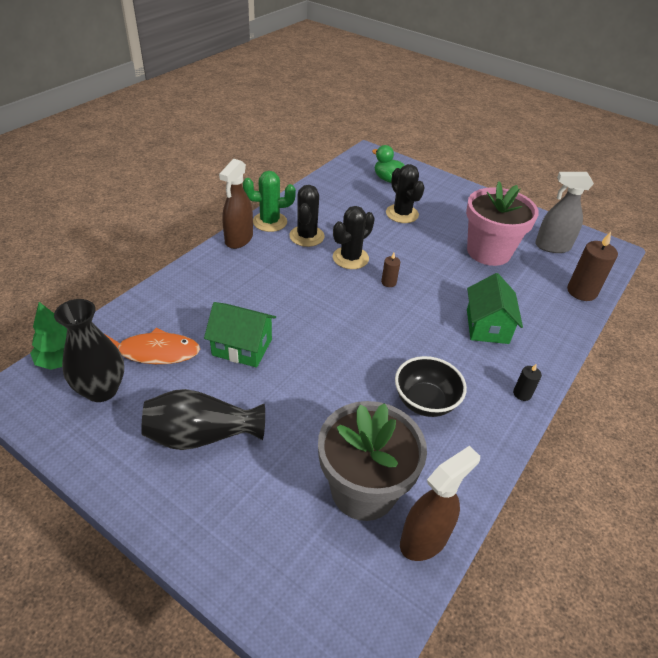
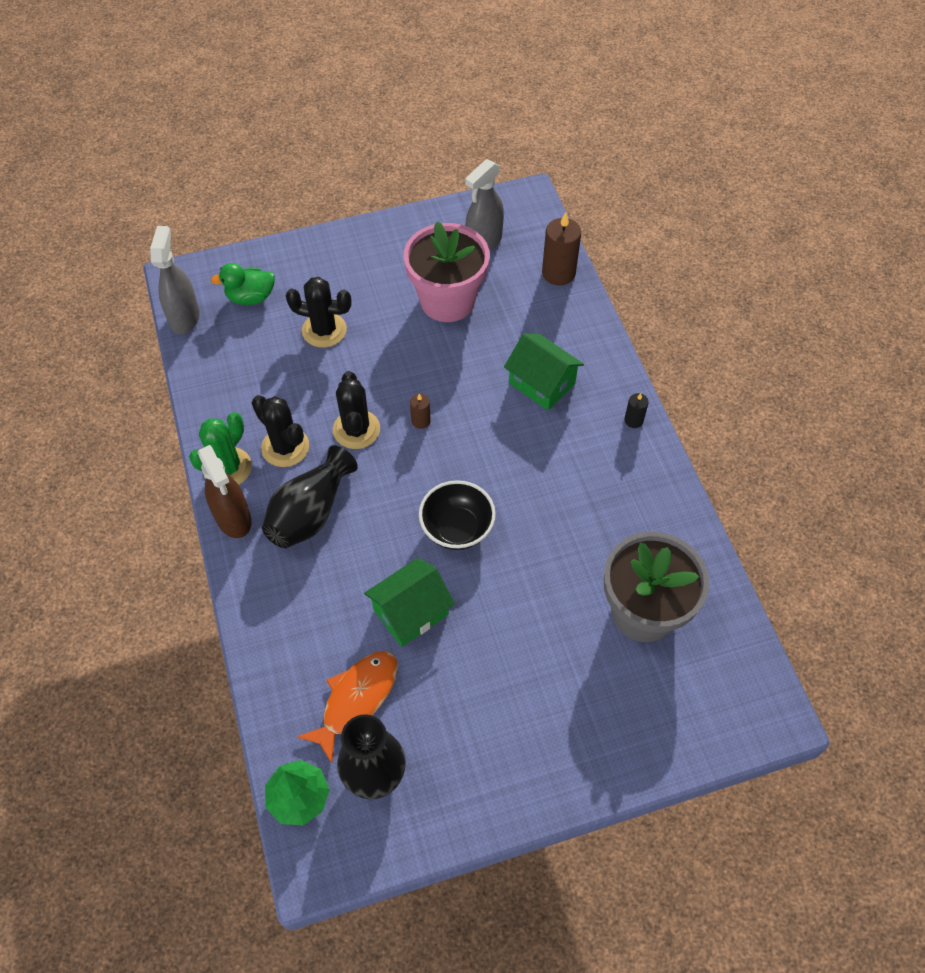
camera: 50 degrees left, 15 degrees up
black vase [141,389,265,450] -> black vase moved to [262,446,358,548]
black bowl [395,356,467,417] -> black bowl moved to [419,480,496,550]
brown spray bottle [400,446,480,561] -> none
none -> grey spray bottle [150,226,200,334]

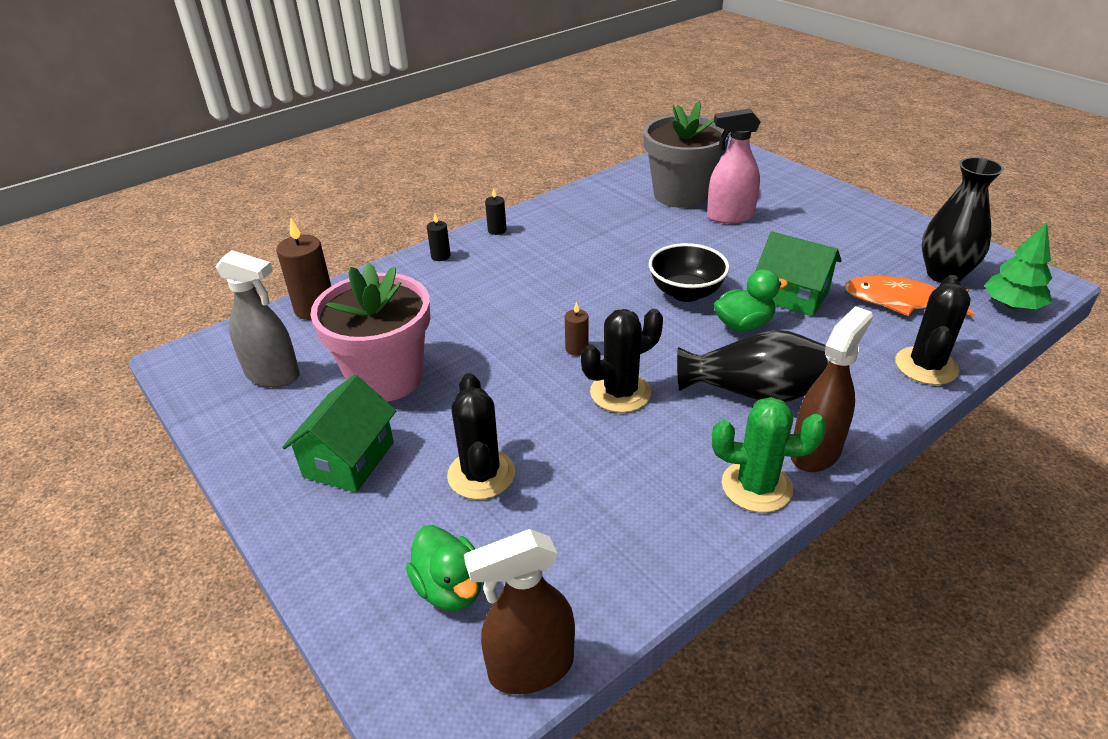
camera: 110 degrees left, 20 degrees down
grey spray bottle [150,226,200,334] -> brown spray bottle [464,529,575,694]
black cactus [252,395,309,467] -> black cactus moved to [895,275,971,385]
green house [504,333,584,410] -> green house moved to [282,374,396,492]
none -> black candle [427,214,451,261]
none -> pink spray bottle [707,108,761,224]
none -> green duck [714,269,788,331]

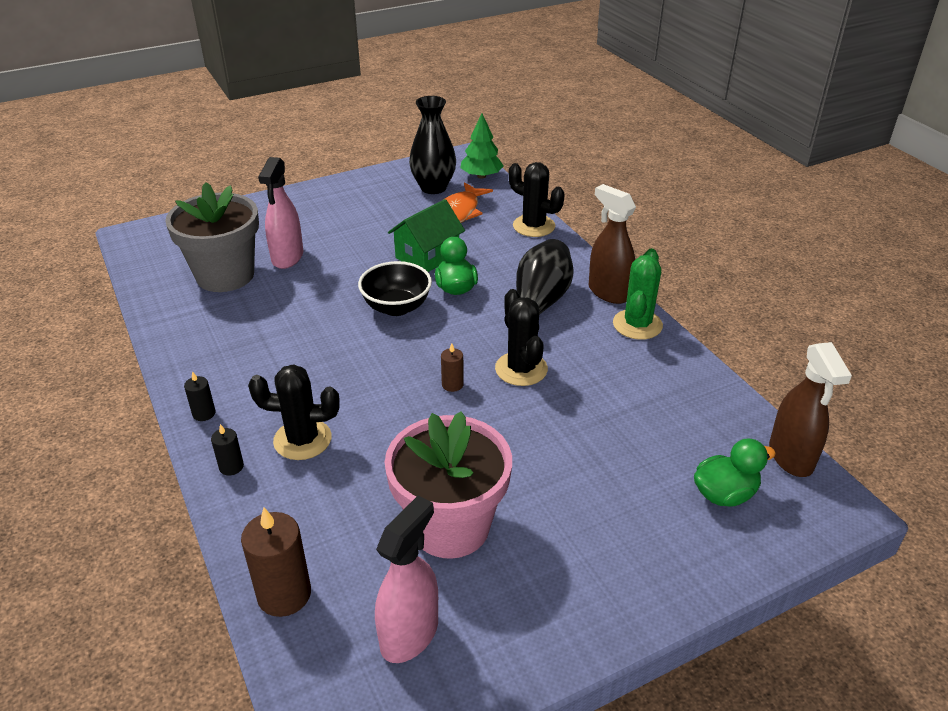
camera: 80 degrees left, 0 degrees up
grey spray bottle [215,250,300,387] -> pink spray bottle [375,495,438,663]
green house [282,374,396,492] -> none
black cactus [447,373,515,500] -> black cactus moved to [248,364,340,460]

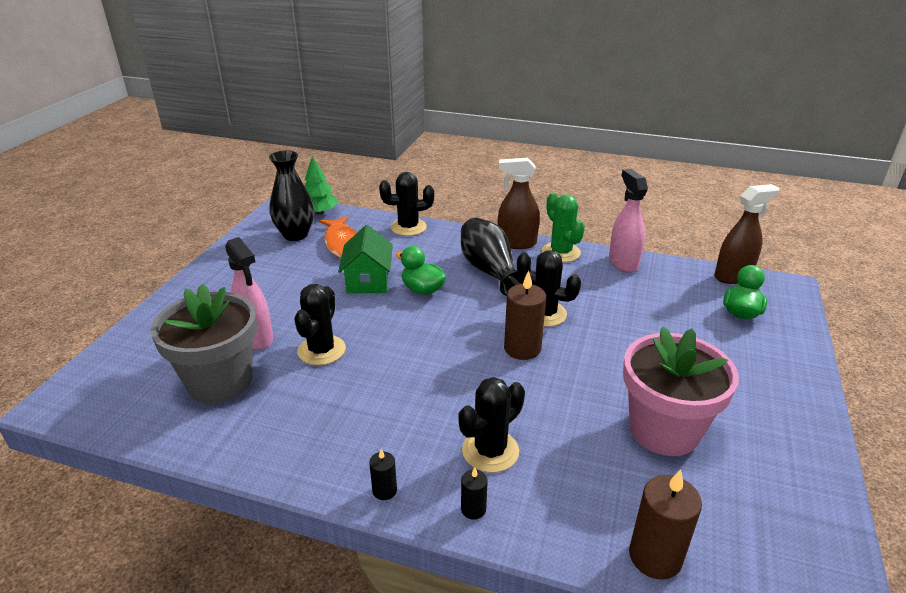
camera: 45 degrees left, 5 degrees down
black bowl [358,261,432,316] -> none
pink spray bottle [375,495,438,663] -> pink spray bottle moved to [609,169,648,273]
brown candle [441,343,464,392] -> brown candle [504,271,546,360], size x1.92
brown spray bottle [769,342,852,477] -> brown spray bottle turned 60 degrees counterclockwise [714,184,780,284]
none -> black cactus [295,284,346,365]

